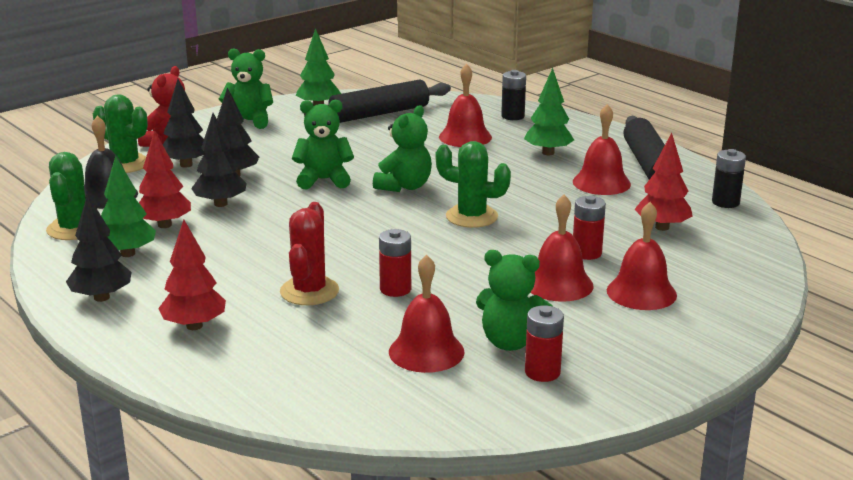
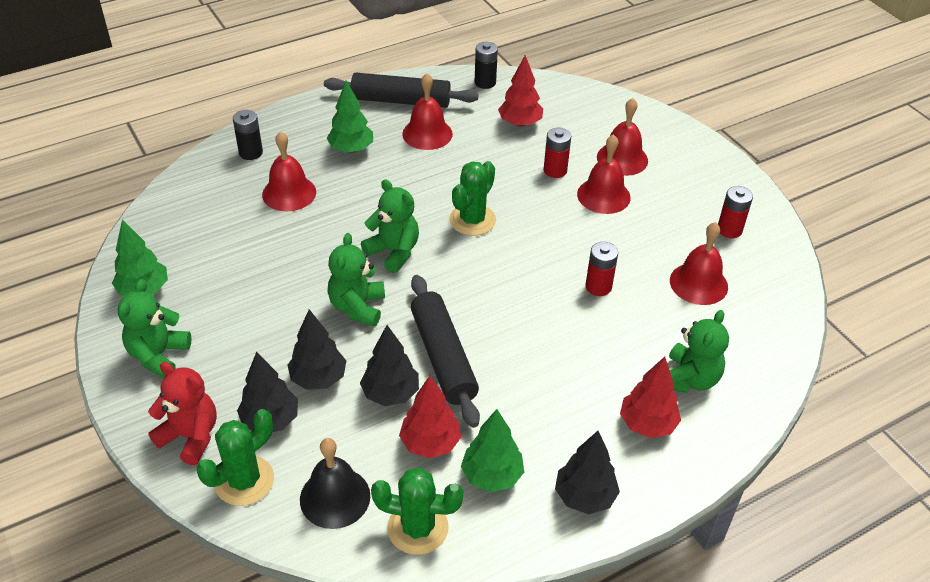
camera: 80 degrees left, 20 degrees up
red cactus [280,202,339,305] -> none
black rolling pin [304,79,451,123] -> black rolling pin moved to [411,275,480,428]
green teddy bear [476,250,553,351] -> green teddy bear moved to [669,310,729,393]

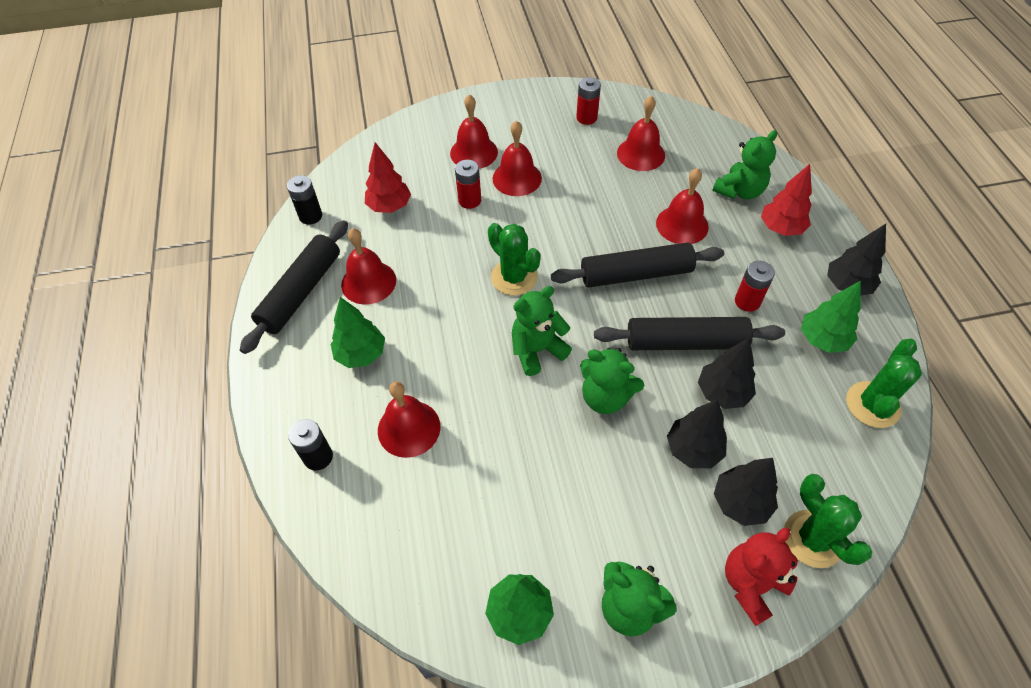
camera: 70 degrees left, 10 degrees up
black bell [300,438,370,529] -> none
red tree [399,376,461,458] -> none
red battery [585,242,618,296] -> red battery moved to [735,261,775,312]
green teddy bear [669,310,729,393] -> green teddy bear turned 90 degrees clockwise [712,130,777,199]
none -> black rolling pin [551,242,724,288]
none -> red bell [656,168,709,244]

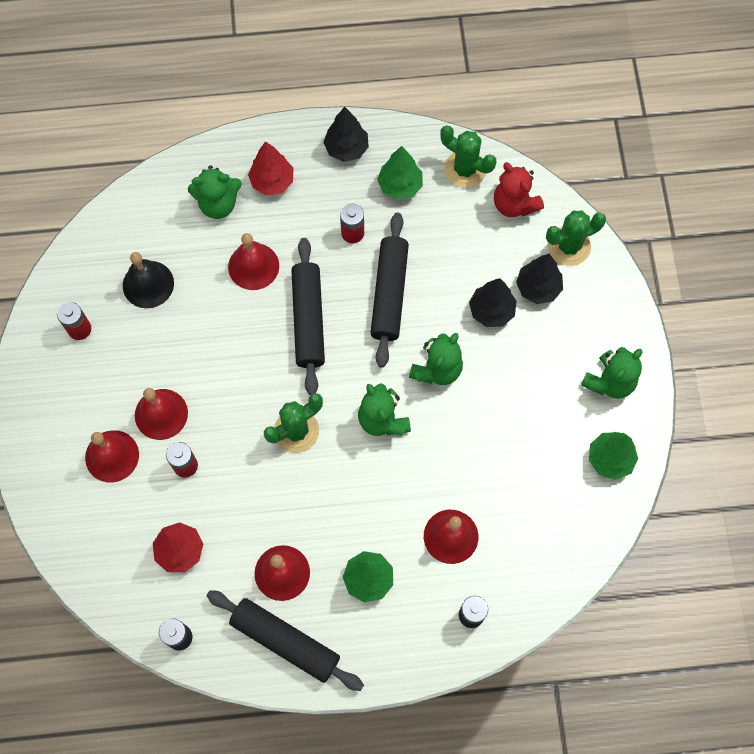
camera: 85 degrees left, 15 degrees up
red bell [617,96,665,171] -> black bell [123,252,174,308]
black tree [698,338,756,409] -> none
green teddy bear [712,130,777,199] -> green teddy bear turned 120 degrees clockwise [188,165,242,219]
red teddy bear [725,528,798,626] -> red teddy bear moved to [494,162,544,217]

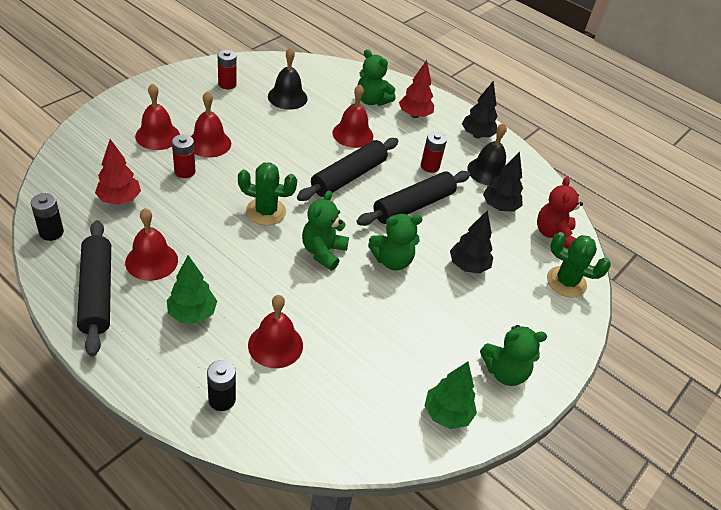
camera: 40 degrees right, 25 degrees down
green tree [377,146,423,200] -> black bell [467,123,507,186]
green cactus [440,125,496,188] -> none
black tree [516,254,563,304] -> black tree moved to [483,152,523,212]

